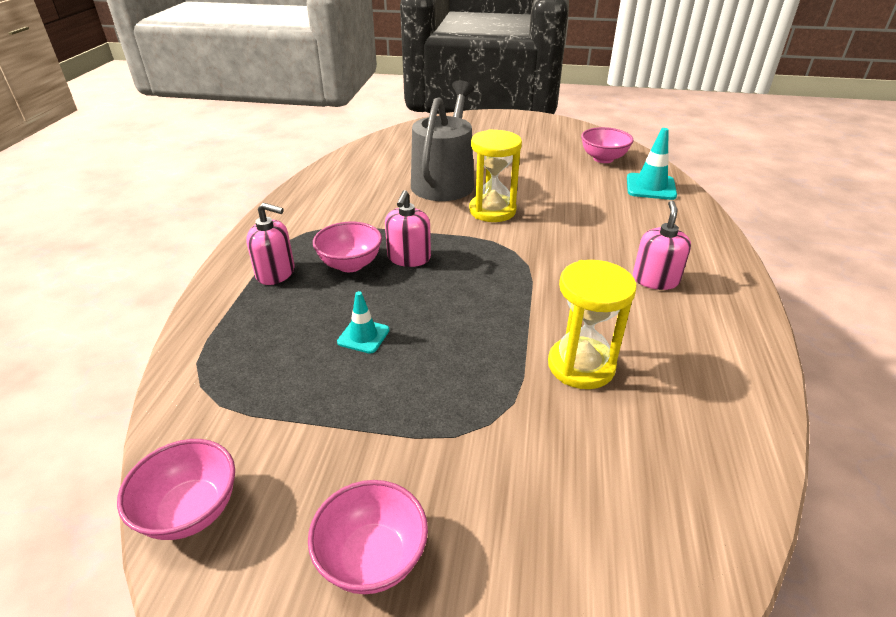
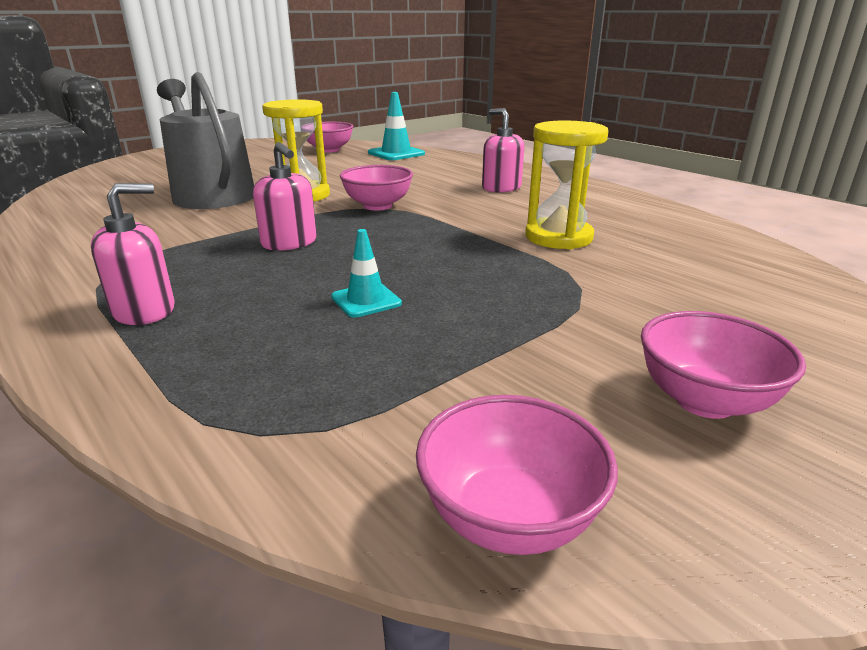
camera: 50 degrees left, 10 degrees down
pink bowl [313,222,382,272] -> pink bowl moved to [340,165,413,211]

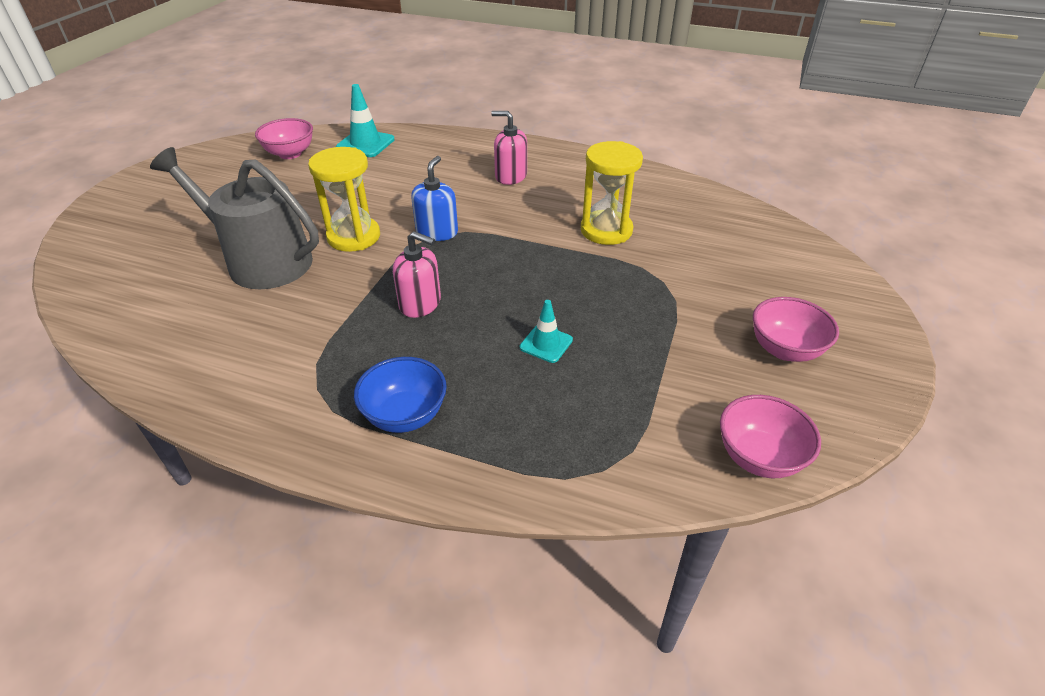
camera: 30 degrees left, 15 degrees up
pink soap dispenser [91,183,175,325] -> blue bowl [354,357,447,433]
pink bowl [340,165,413,211] -> blue soap dispenser [411,156,458,241]

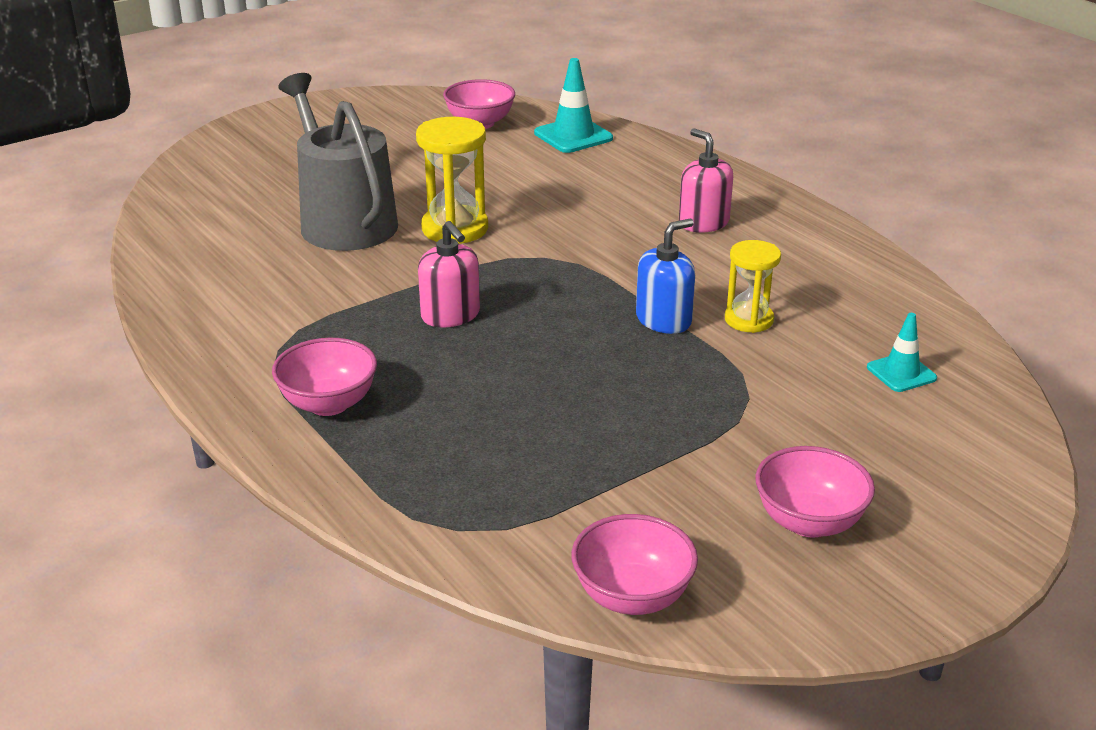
camera: 35 degrees right, 10 degrees down
blue bowl [354,357,447,433] -> pink bowl [272,338,377,416]
blue soap dispenser [411,156,458,241] -> blue soap dispenser moved to [636,219,695,334]
turquoise traffic cone [520,300,573,363] -> turquoise traffic cone moved to [867,313,937,392]
yellow hourglass [581,141,643,245] -> yellow hourglass [725,240,781,333], size x0.65

